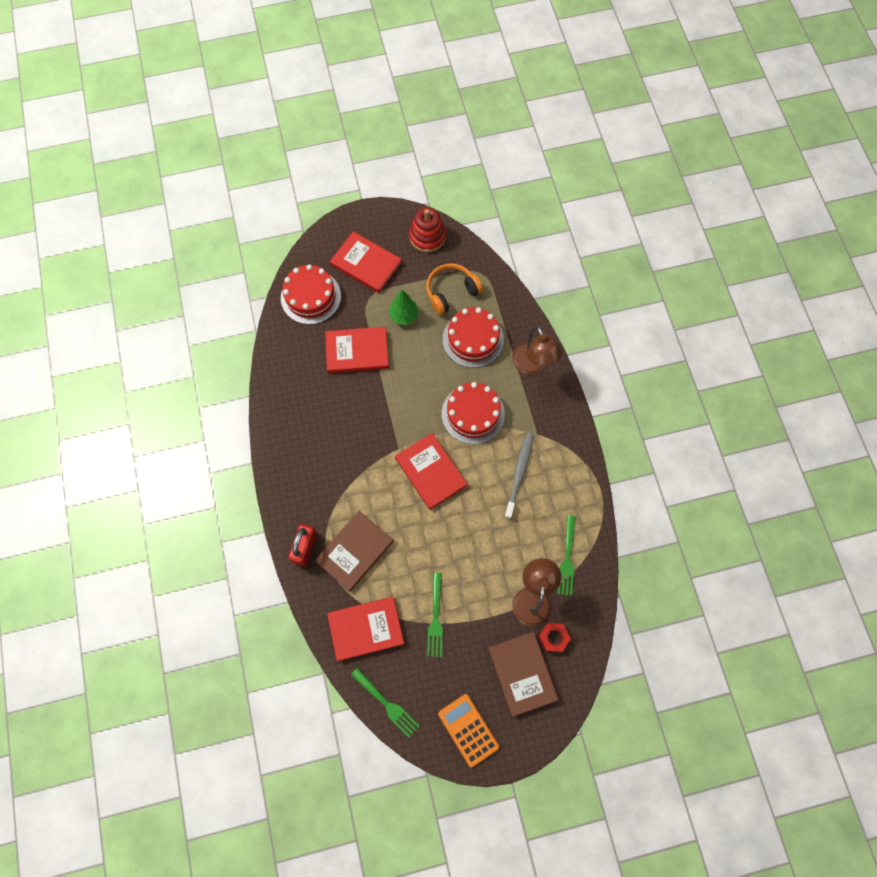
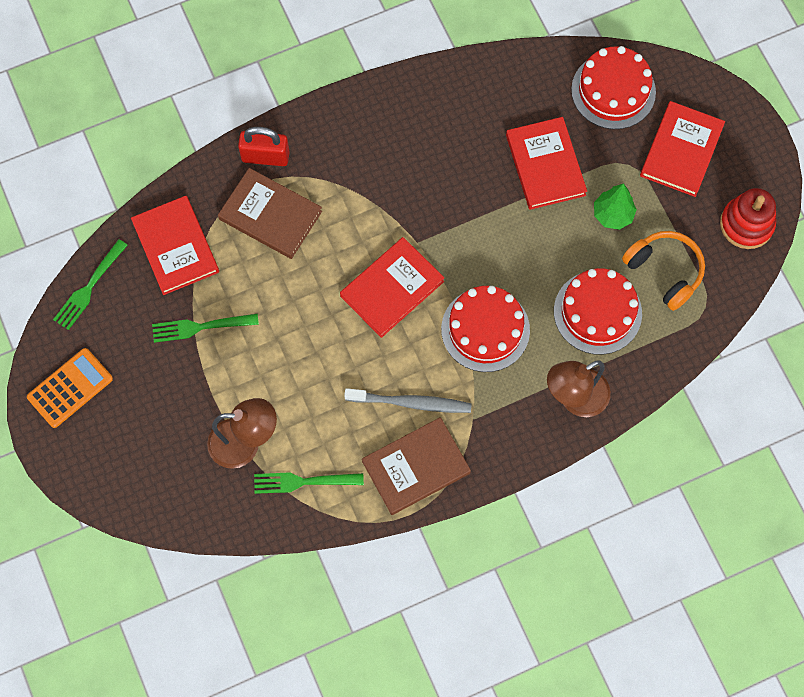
camera: 80 degrees right, 0 degrees up
brown book [488,632,559,717] -> brown book moved to [362,417,471,515]
red nut [538,623,571,652] -> none

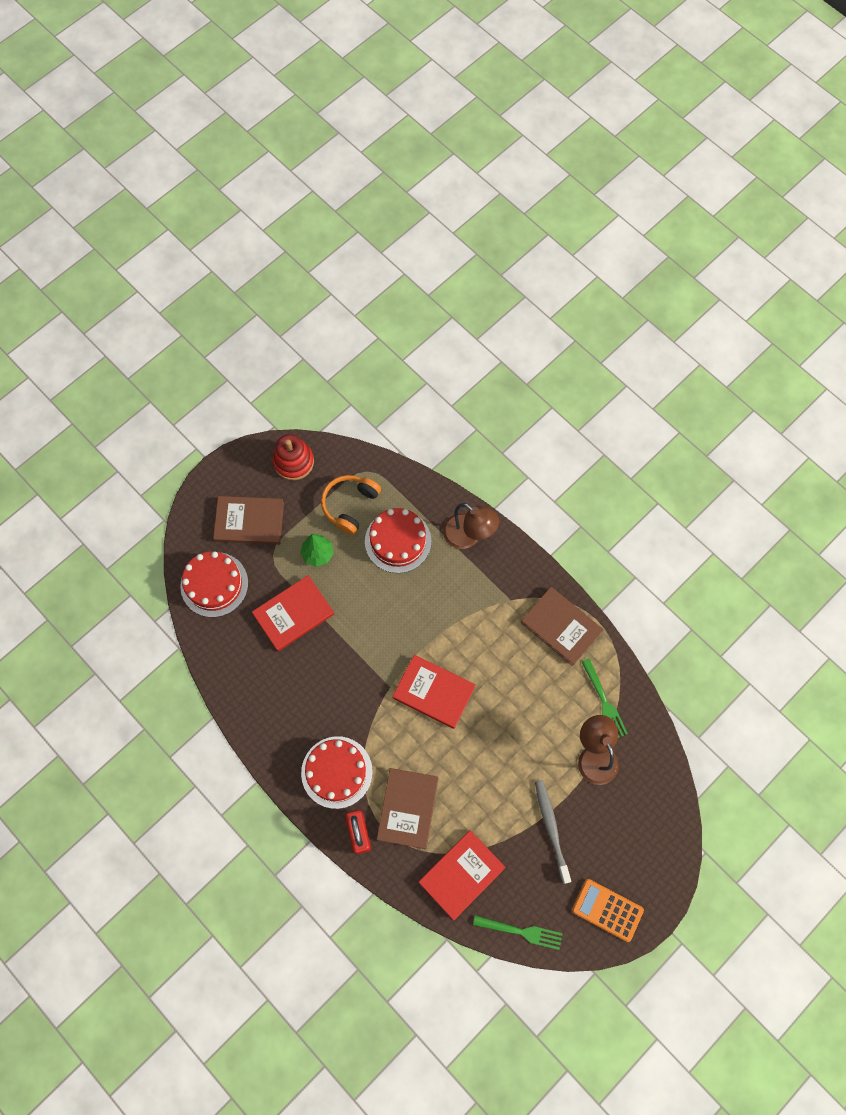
camera: 110 degrees left, 0 degrees up
green fork [152,314,259,343] -> none
grey toothbrush [344,388,472,413] -> grey toothbrush moved to [535,780,571,884]
red cake [441,286,530,372] -> red cake moved to [301,736,373,809]
red book [640,101,725,197] -> brown book [213,496,284,545]

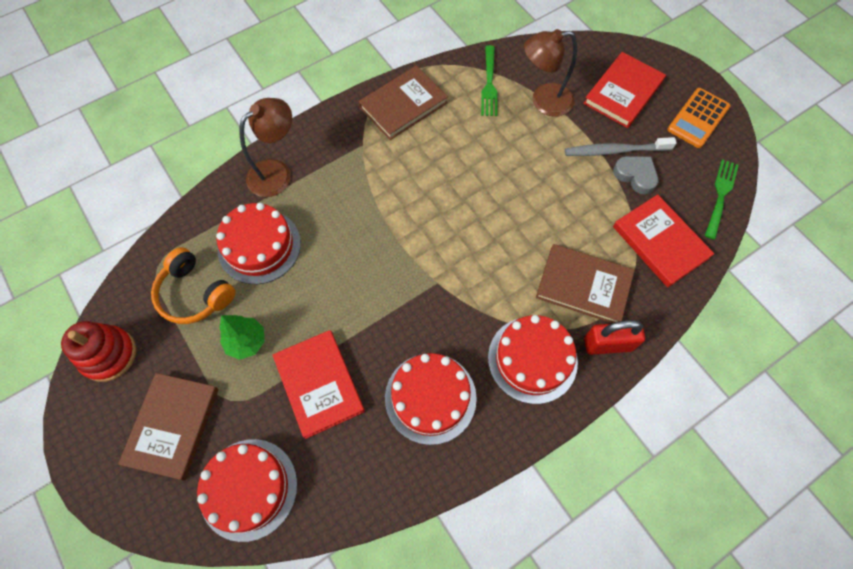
camera: 80 degrees left, 5 degrees down
red book [393,654,475,729] -> red book moved to [583,52,666,128]
green fork [582,658,628,738] -> green fork turned 105 degrees clockwise [481,45,498,116]
none -> red cake [385,353,477,445]
none -> grey heart [613,156,658,195]

